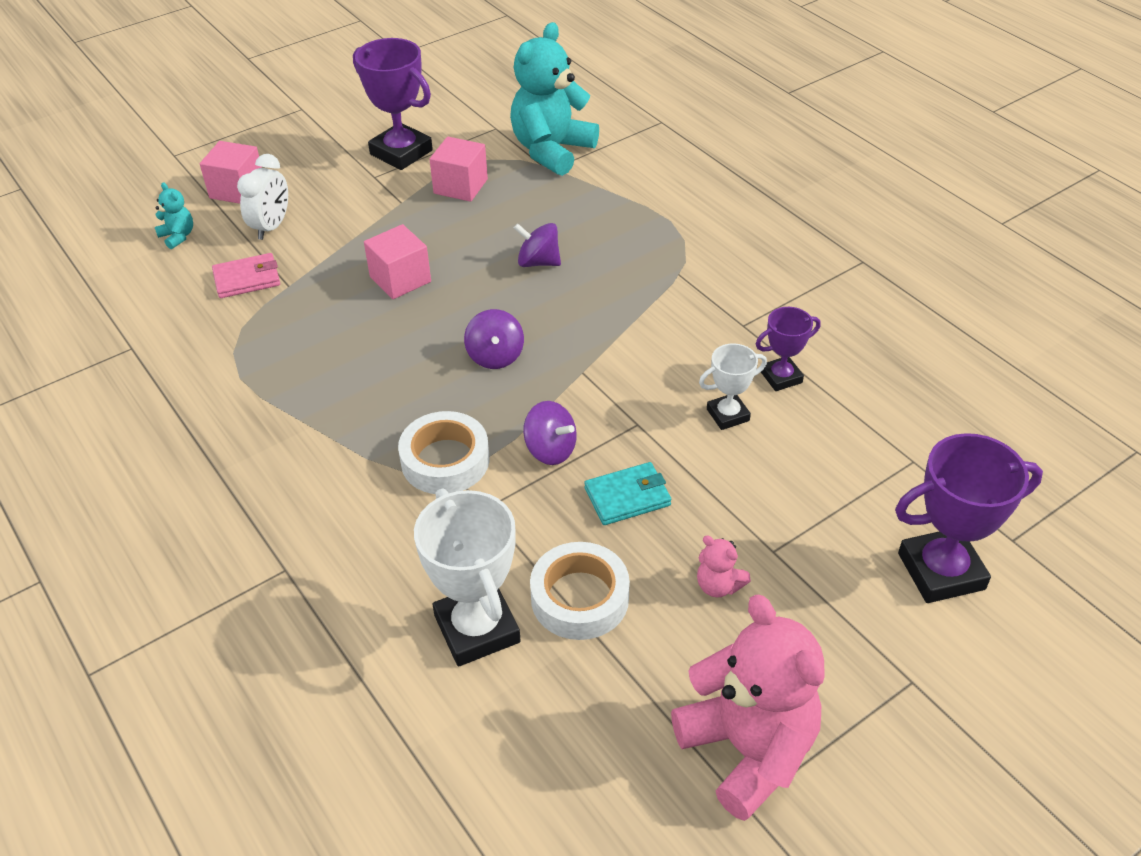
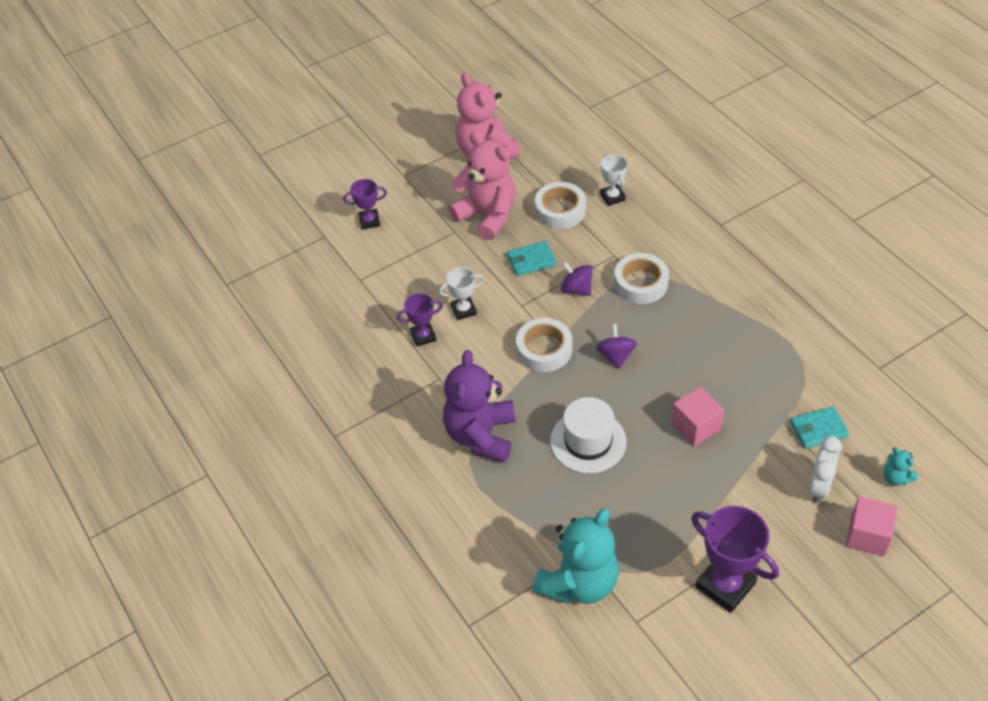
camera: 175 degrees left, 5 degrees up
pink wallet [212,253,280,298] -> turquoise wallet [790,406,849,449]
white trophy [414,488,521,666] -> white trophy [600,154,628,206], size x0.56
pink cube [430,137,488,202] -> none
purple spinning top [514,223,561,267] -> white hat [550,397,626,473]
pink teddy bear [697,536,751,597] -> pink teddy bear [449,132,516,240], size x2.36
purple trophy [895,433,1043,603] -> purple trophy [343,179,387,230], size x0.56
none -> purple teddy bear [443,350,515,463]
none -> white tape [516,318,572,372]

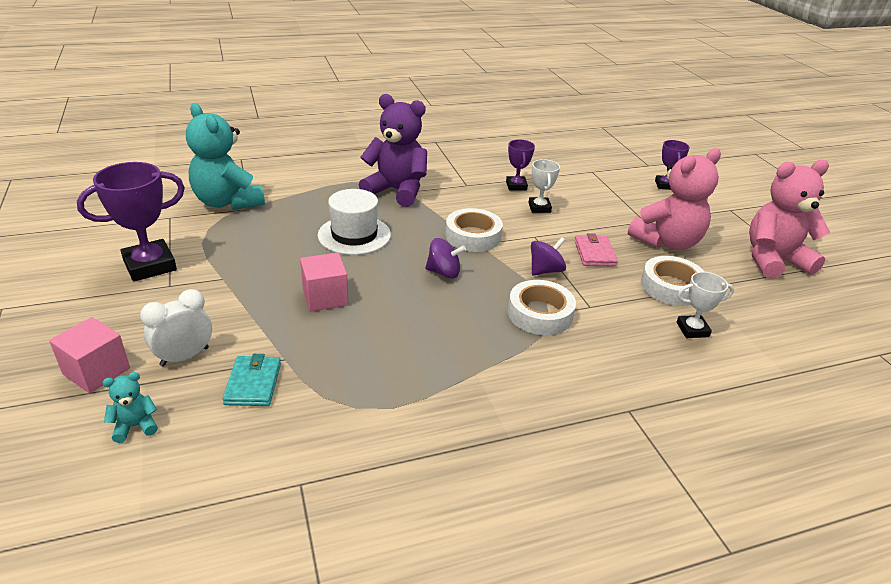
camera: 100 degrees right, 15 degrees down
turquoise wallet [507,241,557,276] -> pink wallet [574,233,618,267]
white clock [808,436,842,503] -> white clock turned 75 degrees counterclockwise [140,289,212,367]

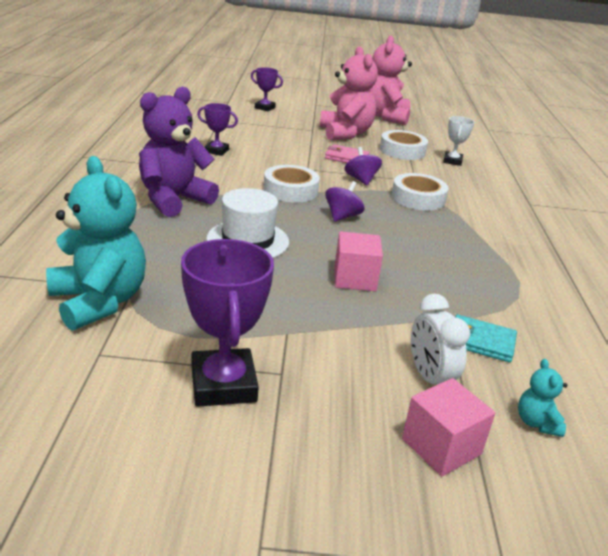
camera: 70 degrees left, 5 degrees down
turquoise teddy bear [186,103,265,210] -> turquoise teddy bear turned 105 degrees counterclockwise [46,156,146,331]
white trophy [529,159,560,213] -> none

